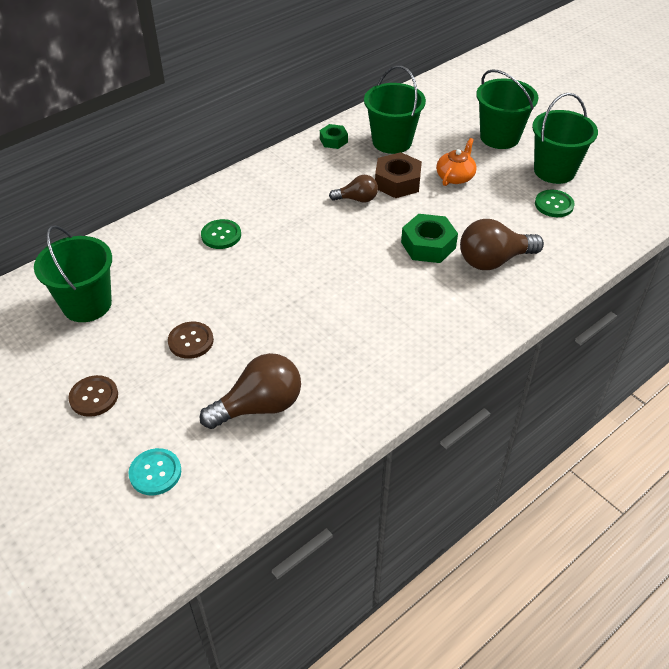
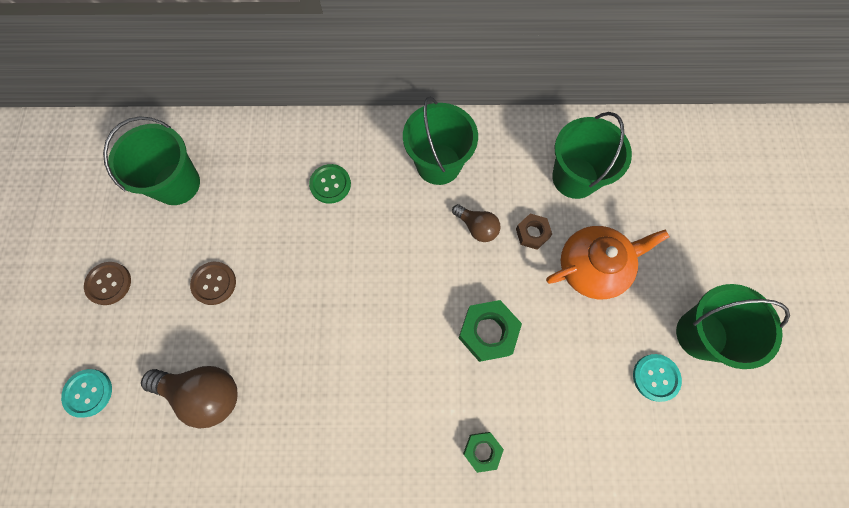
camera: 40 degrees right, 25 degrees up
green nut [320,124,348,149] -> green nut moved to [463,432,504,473]
brown nut [375,152,422,198] -> brown nut [516,213,552,250], size x0.60
orange teapot [436,138,477,186] -> orange teapot [546,226,670,299], size x1.57
brown light bulb [460,219,544,270] -> none
green bucket [476,69,539,149] -> green bucket moved to [403,96,478,185]
green button [535,190,575,217] -> turquoise button [633,354,682,402]

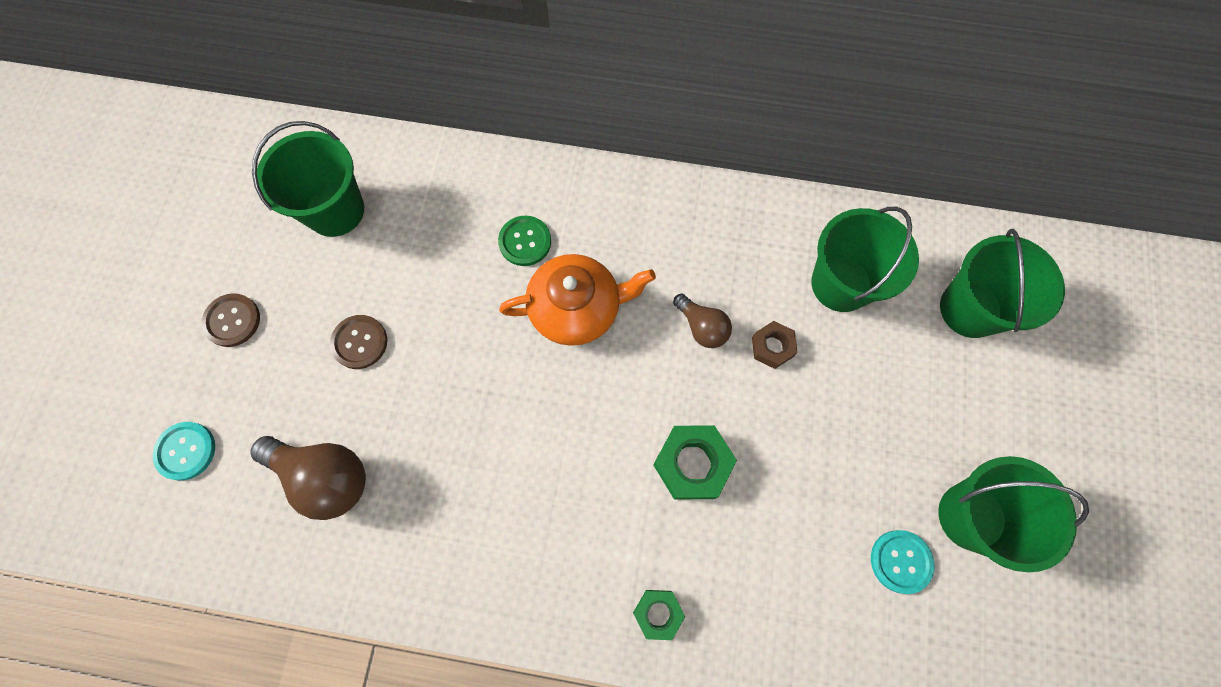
camera: 10 degrees right, 0 degrees up
green bucket [403,96,478,185] -> green bucket moved to [940,229,1065,338]
orange teapot [546,226,670,299] -> orange teapot moved to [499,254,656,346]

